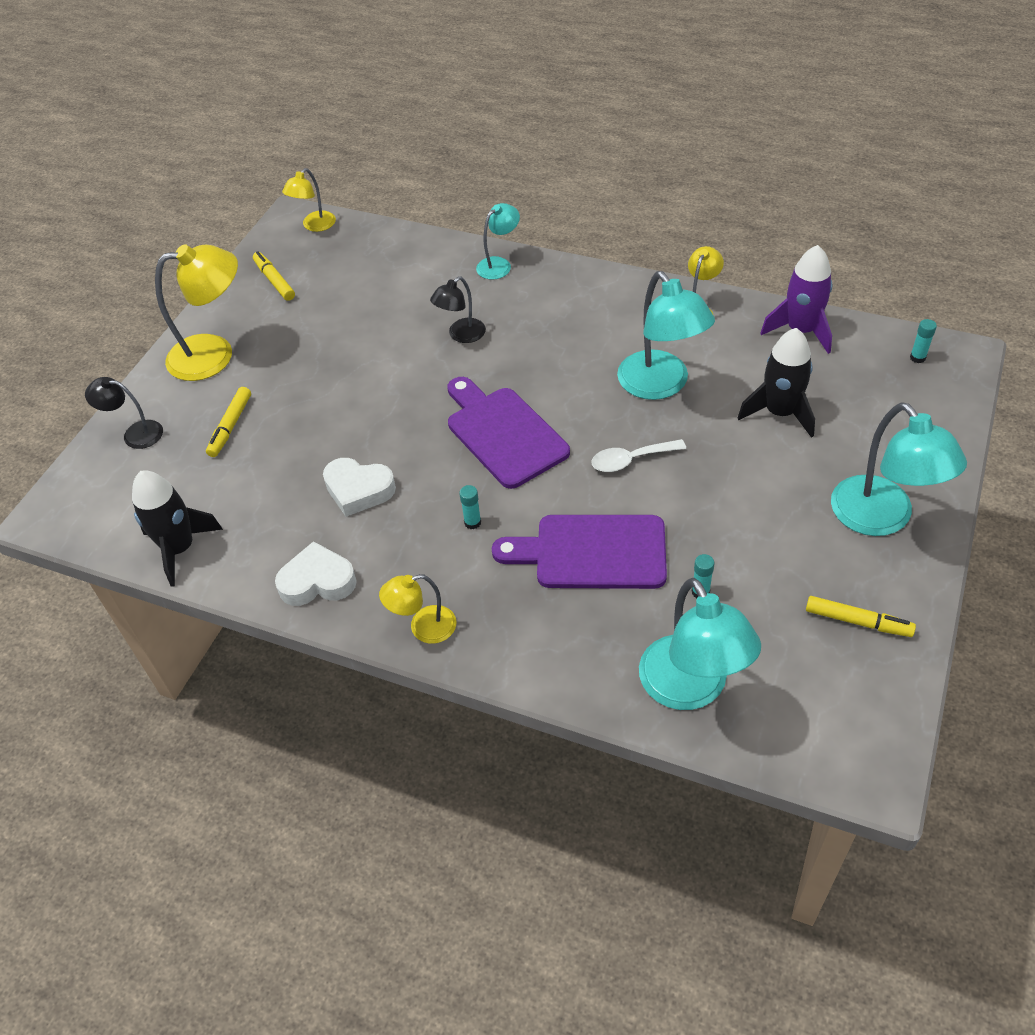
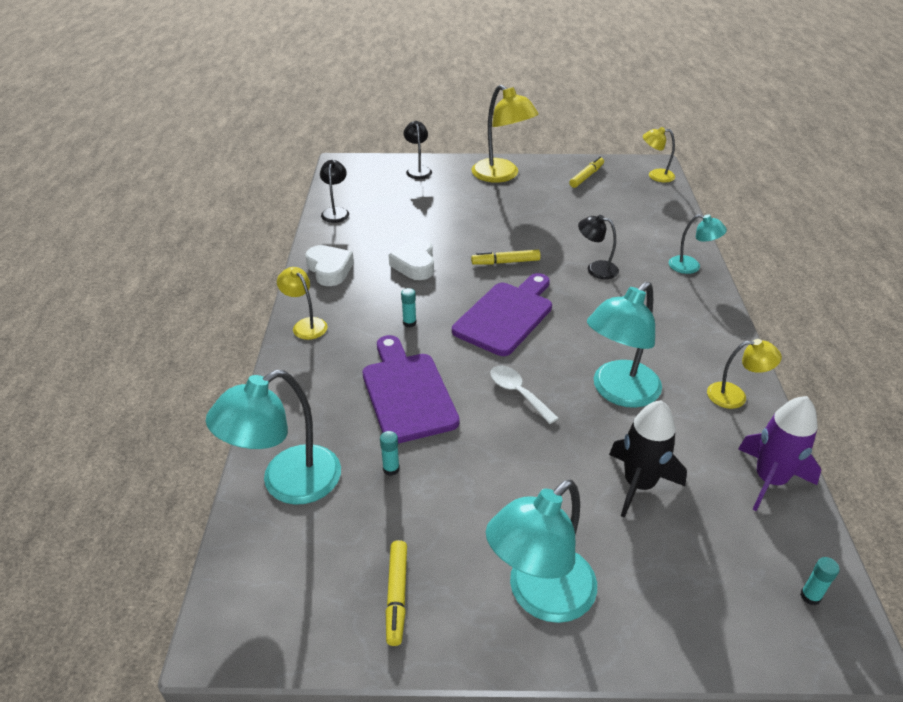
camera: 65 degrees right, 10 degrees down
black rocket [132,471,223,587] -> black lamp [320,160,349,223]
yellow marker [206,387,251,457] -> yellow marker moved to [471,250,541,265]

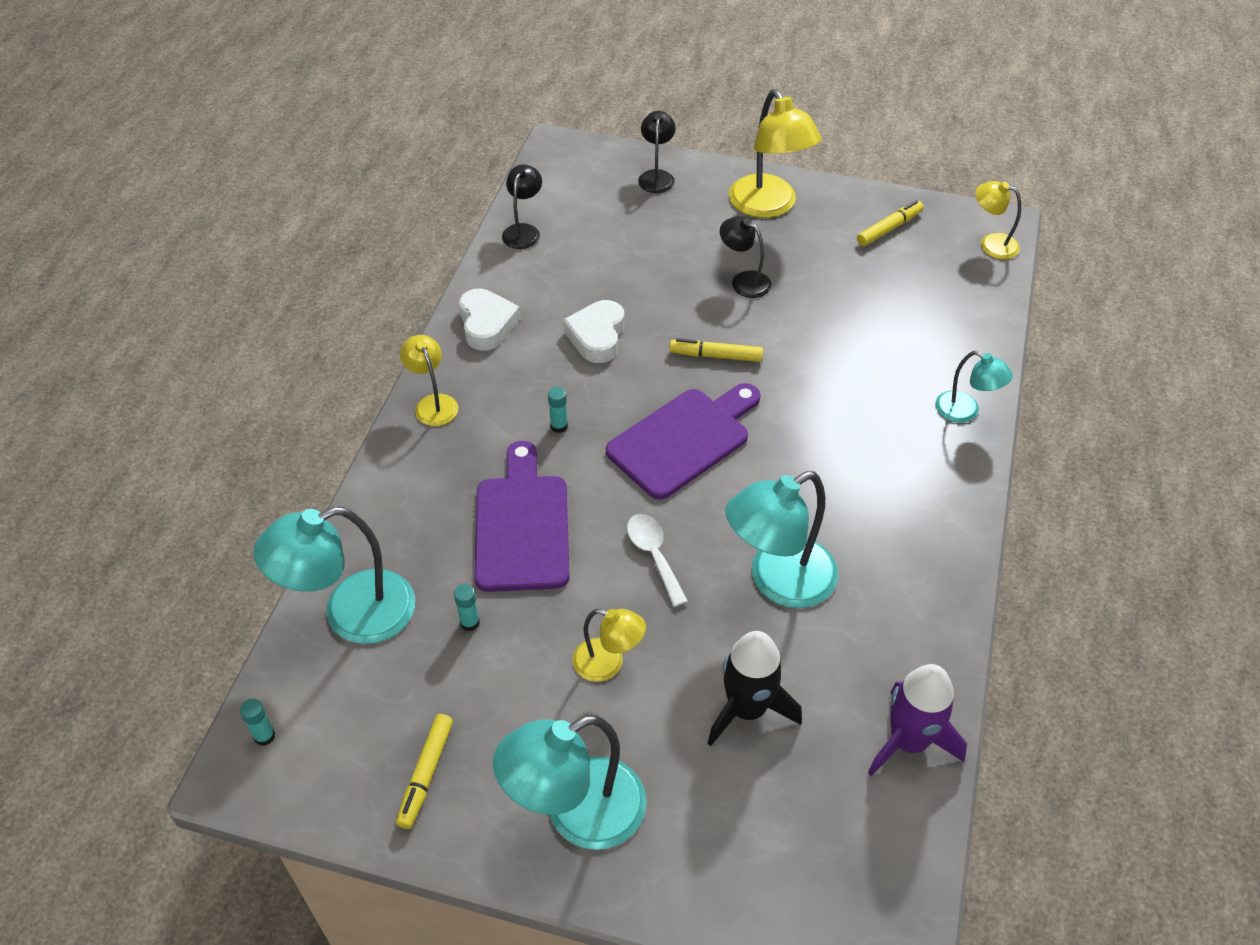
camera: 15 degrees right, 10 degrees up
black lamp [578,215,619,279] -> black lamp moved to [720,216,771,298]
yellow lamp [707,339,782,409] -> yellow lamp moved to [573,609,646,682]
turquoise glue stick [800,557,840,605] -> turquoise glue stick moved to [240,699,275,746]

